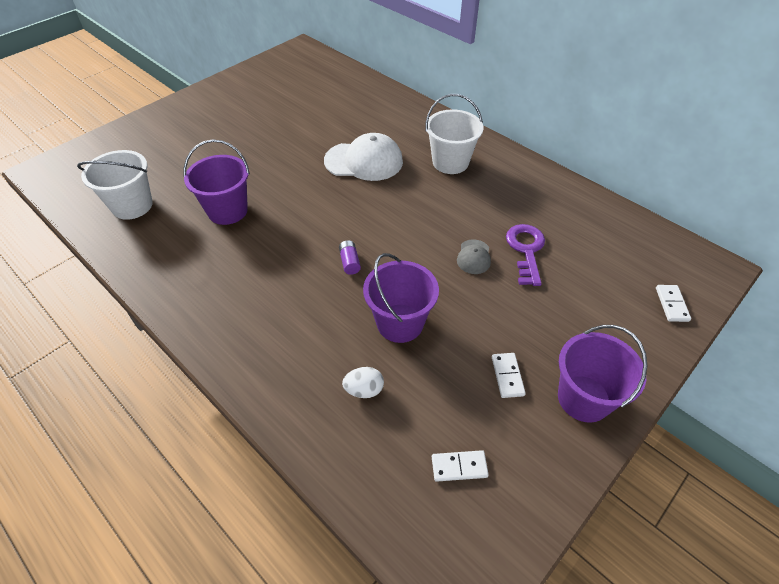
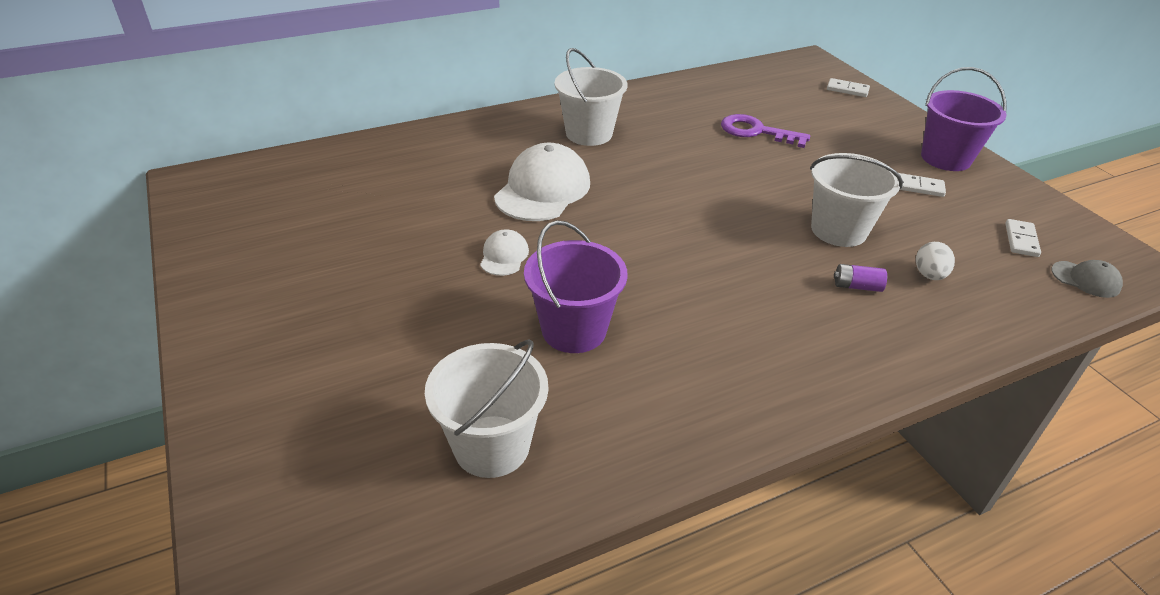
camera: 70 degrees left, 10 degrees down
purple battery [339,240,361,275] -> purple battery moved to [834,264,887,292]
purple bucket [363,253,439,343] -> white bucket [810,153,903,247]
grey cap [457,239,491,274] -> grey cap moved to [1051,260,1123,298]
none -> white cap [480,229,529,276]

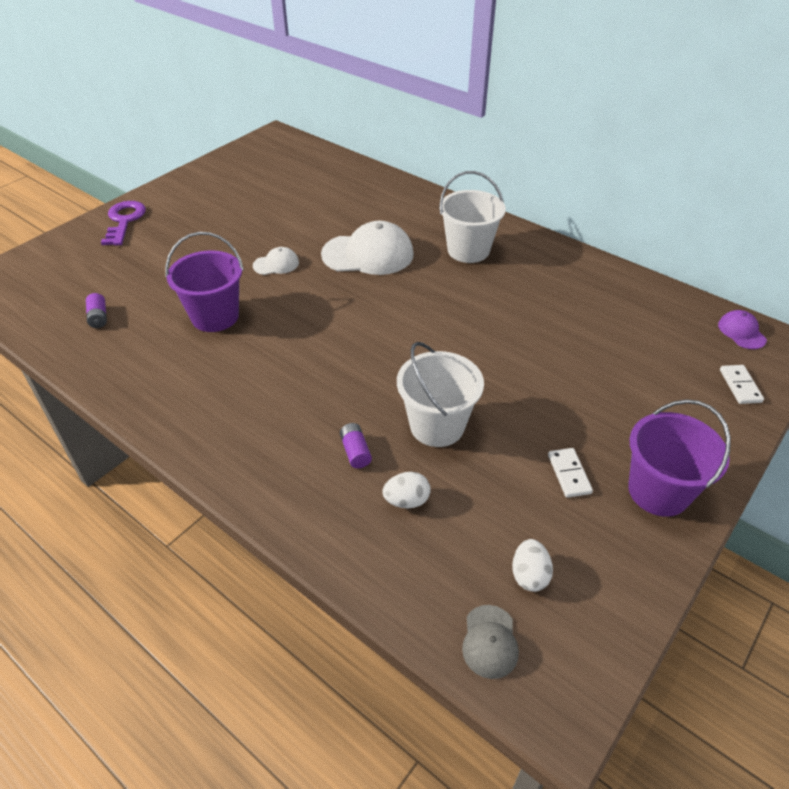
camera: 65 degrees right, 5 degrees up
white bucket [425,339,548,478] -> purple battery [86,293,107,328]
purple key [721,114,810,148] -> purple key moved to [101,201,146,246]
white domino [1005,219,1041,257] -> white egg [512,539,553,592]
none -> purple cap [718,310,767,349]

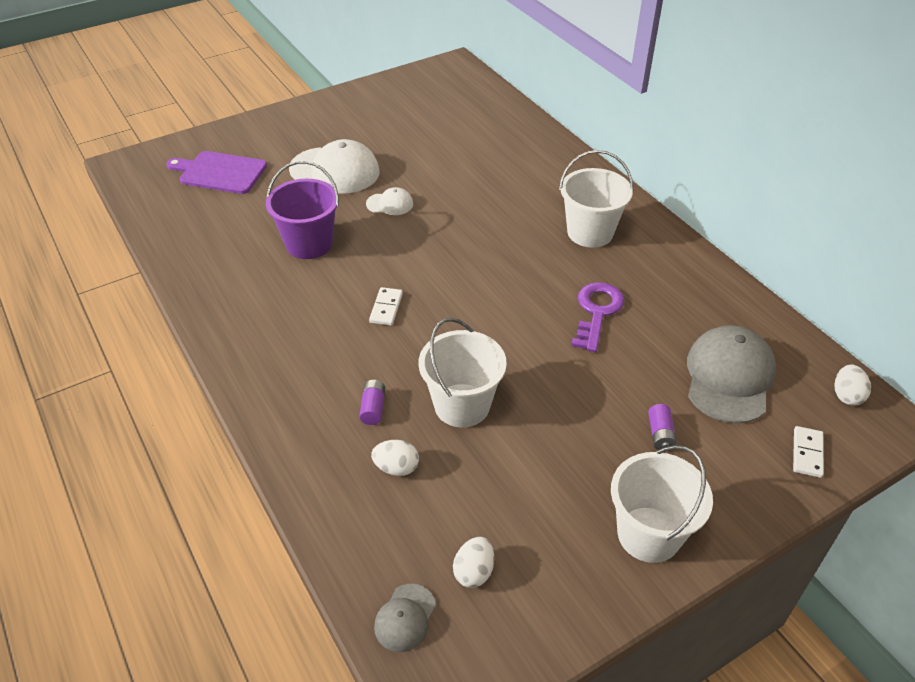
camera: 20 degrees right, 0 degrees up
purple battery [86,293,107,328] -> purple battery moved to [648,404,677,450]
purple key [101,201,146,246] -> purple key moved to [571,282,625,352]
white cap [321,221,414,275] -> white cap moved to [289,139,379,194]
white domino [548,448,593,498] -> white domino moved to [369,287,403,325]
purple bucket [628,399,731,517] -> white bucket [611,445,713,563]
purple cap [718,310,767,349] -> white egg [835,365,871,406]
none -> purple cutting board [166,151,267,194]
none -> grey cap [687,325,777,424]

